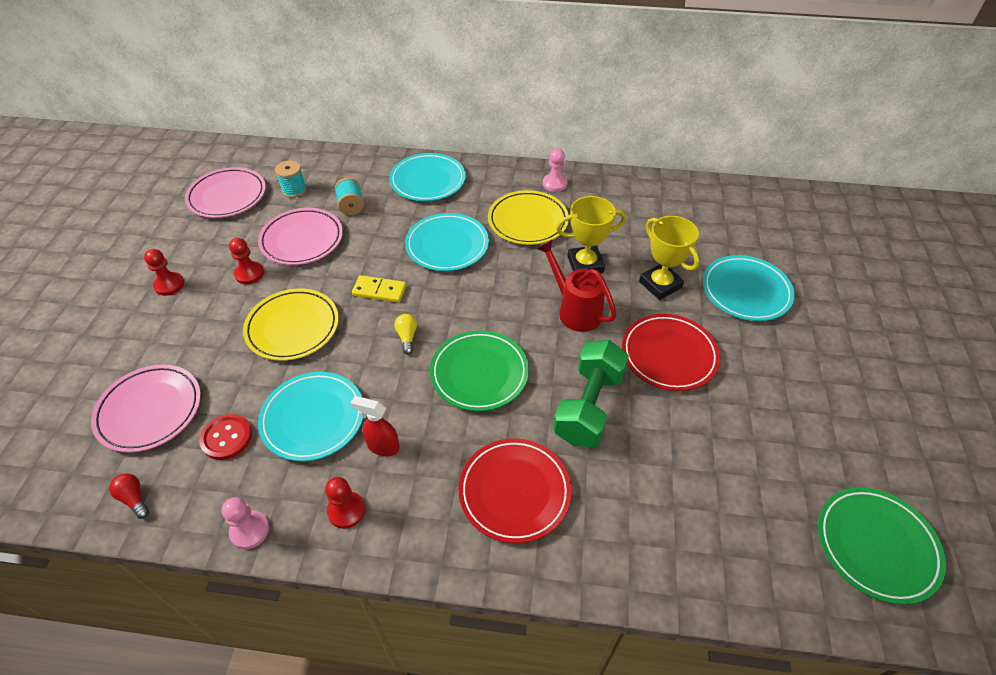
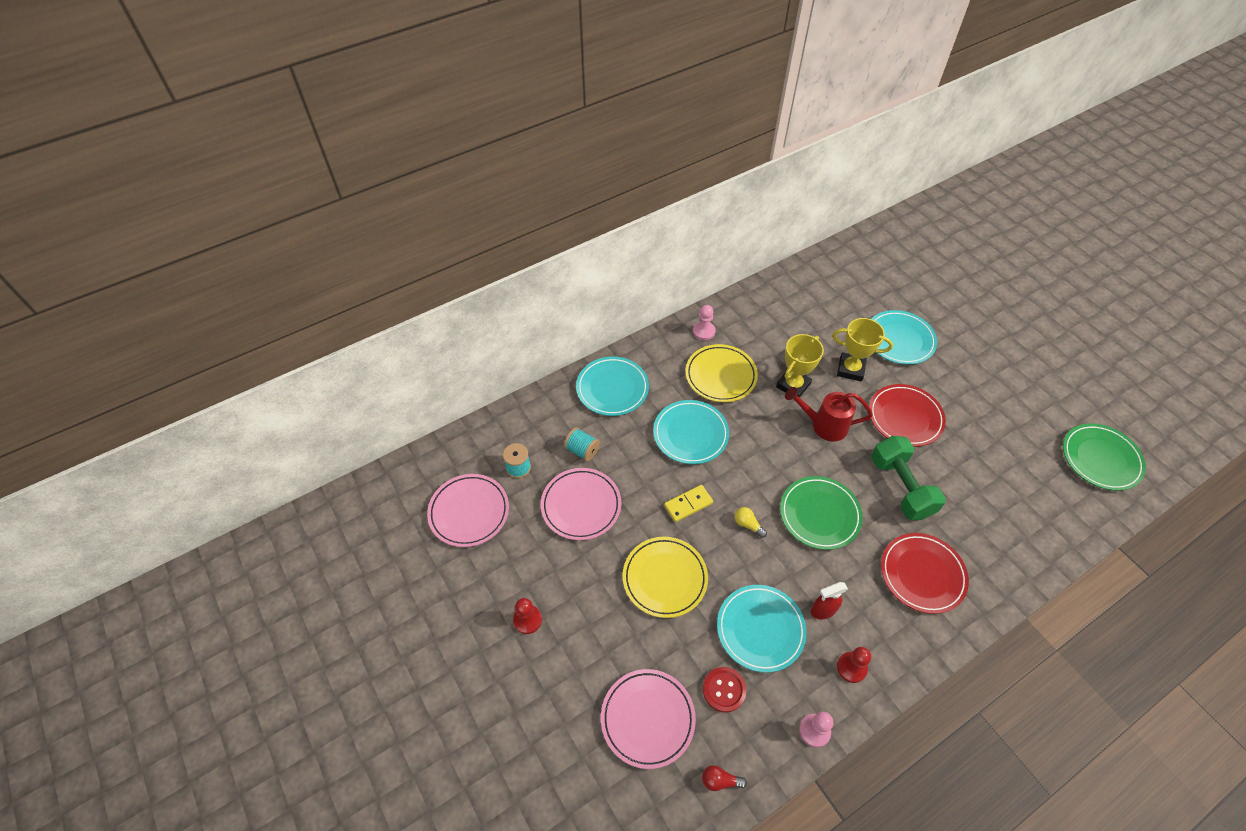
camera: 40 degrees left, 5 degrees up
red pawn [229,238,264,284] -> none

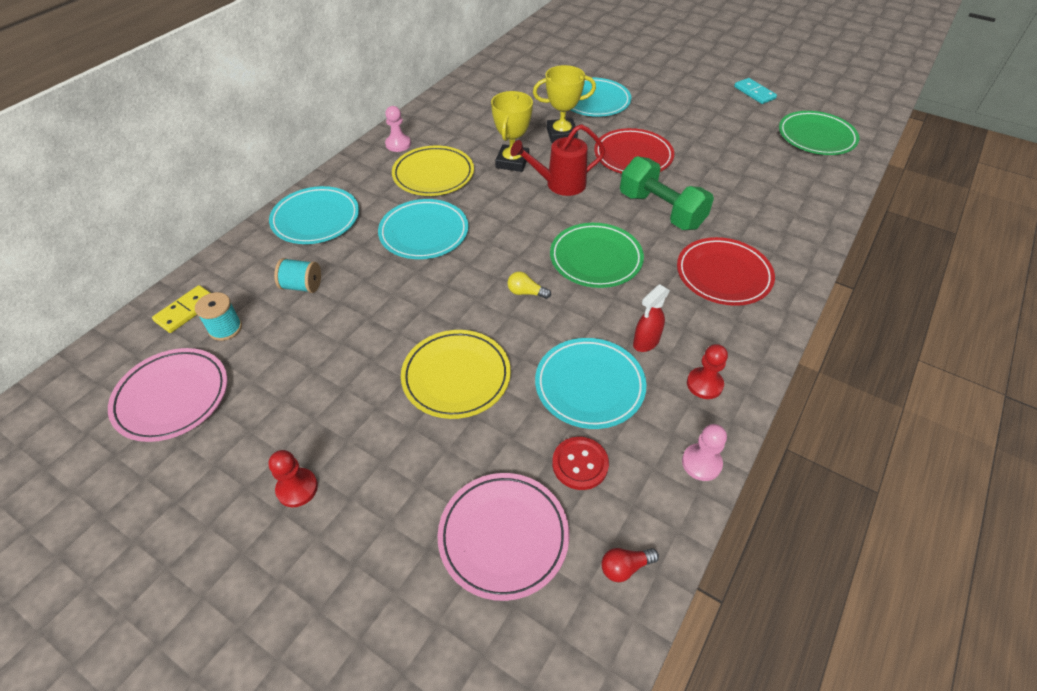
camera: 25 degrees left, 5 degrees down
pink plate [541,468,621,540] -> none
yellow domino [664,485,713,522] -> yellow domino moved to [152,285,210,333]
none -> turquoise domino [734,78,777,104]

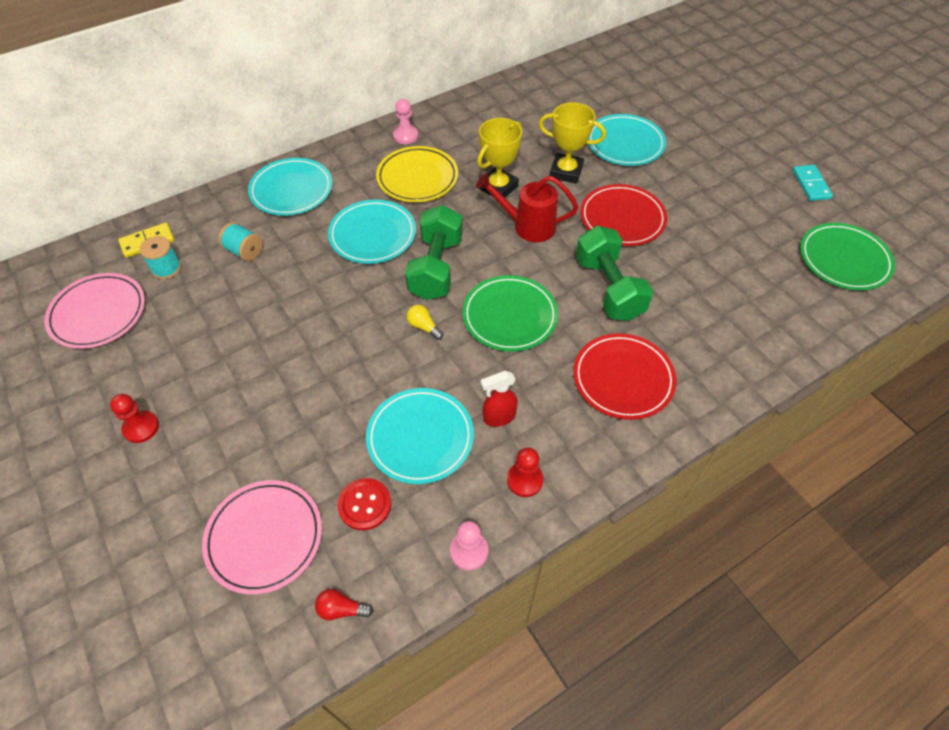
camera: 25 degrees right, 5 degrees up
yellow plate [401,330,511,419] -> none
none -> green dumbbell [405,205,463,300]

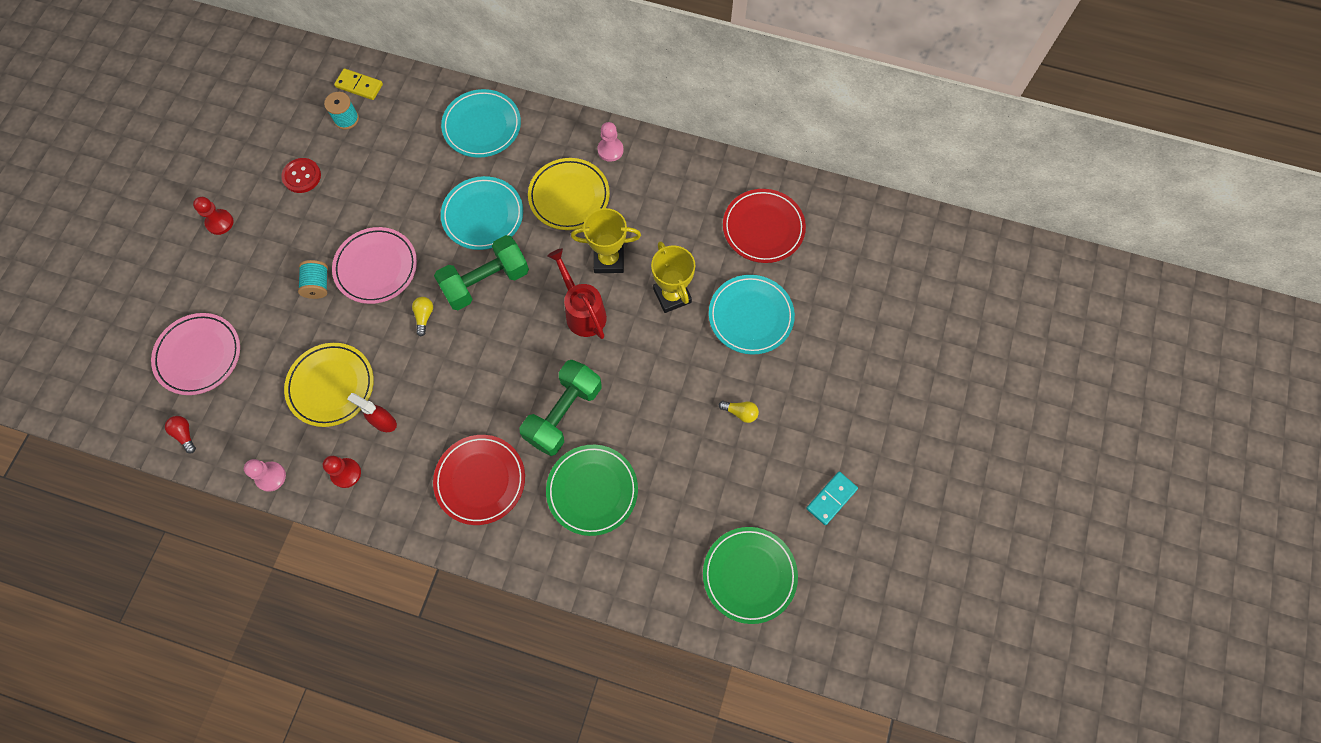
camera: 50 degrees right, 15 degrees up
pink plate [44,273,145,349] -> pink plate moved to [332,227,417,304]
turquoise spool [218,222,263,261] -> turquoise spool moved to [298,260,328,299]
red button [337,478,391,530] -> red button moved to [281,158,321,193]
turquoise plate [366,388,474,484] -> yellow plate [284,343,374,427]
green plate [462,275,558,352] -> green plate moved to [546,445,638,536]
red plate [580,184,667,246] -> red plate moved to [723,189,806,263]
none -> yellow light bulb [719,401,759,423]

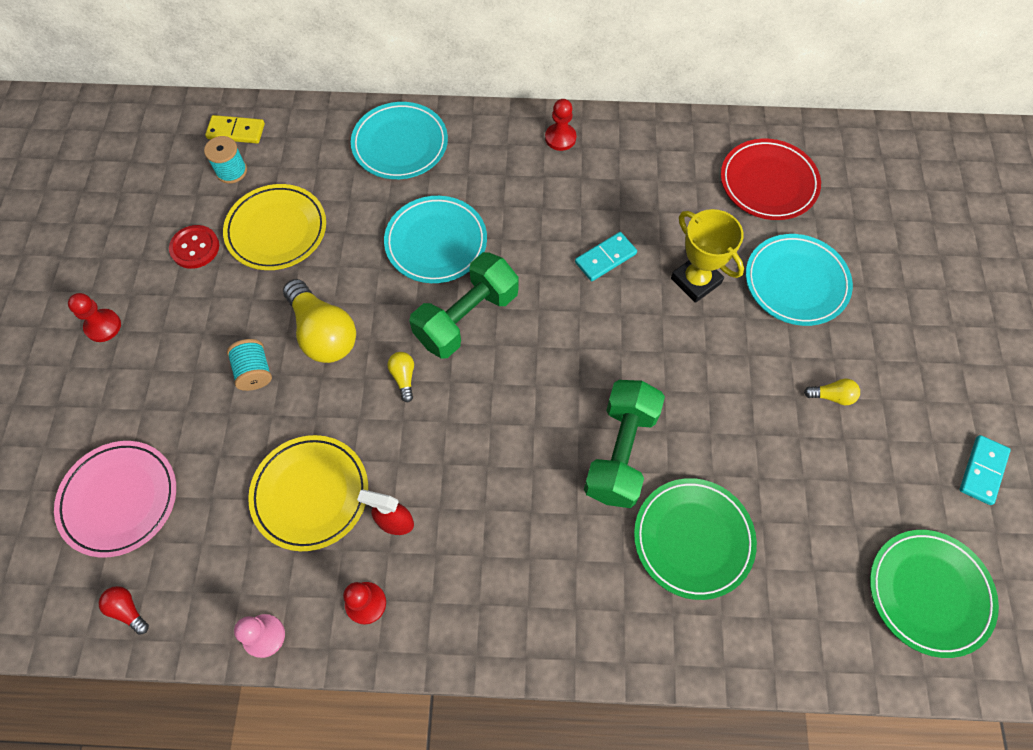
camera: 15 degrees left, 5 degrees down
pink plate [332,227,417,304] -> yellow light bulb [283,279,356,363]
red plate [433,435,525,525] -> none
yellow plate [528,158,610,230] -> yellow plate moved to [223,184,326,270]
red watering can [547,248,607,339] -> none
yellow trophy [571,208,641,273] -> turquoise domino [575,232,637,281]
pink pawn [597,122,623,162] -> red pawn [545,99,576,151]

